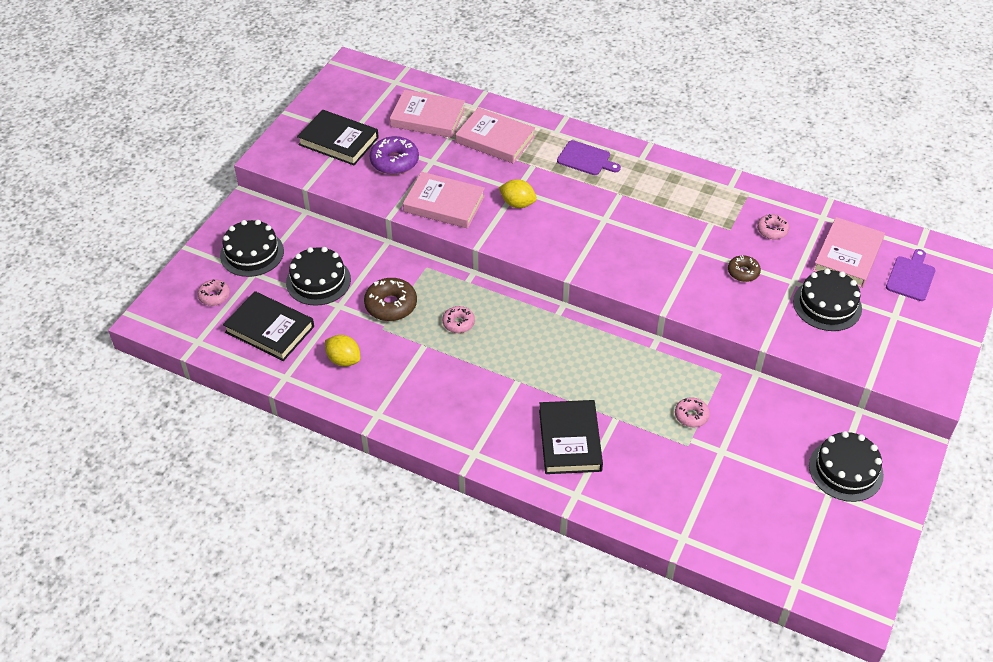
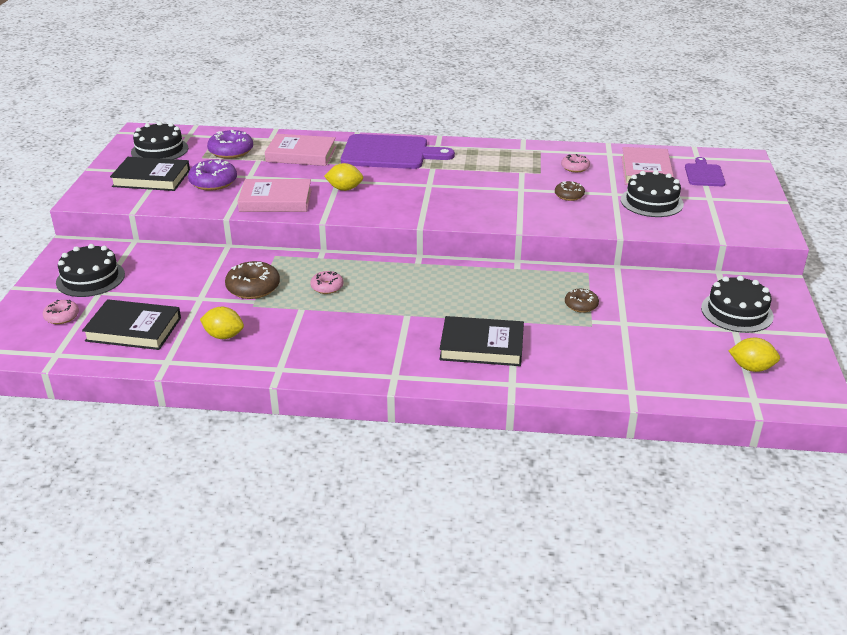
camera: 20 degrees left, 15 degrees down
black cake [286,247,351,306] -> black cake moved to [131,121,188,159]
pink book [390,90,465,138] -> purple donut [207,130,253,159]
black book [539,400,603,474] -> black book turned 60 degrees counterclockwise [439,316,524,366]
purple cutting board [557,140,621,175] -> purple cutting board [341,134,455,169], size x1.92
pink donut [675,397,710,427] -> brown donut [565,289,599,313]
none -> yellow lemon [729,337,780,372]

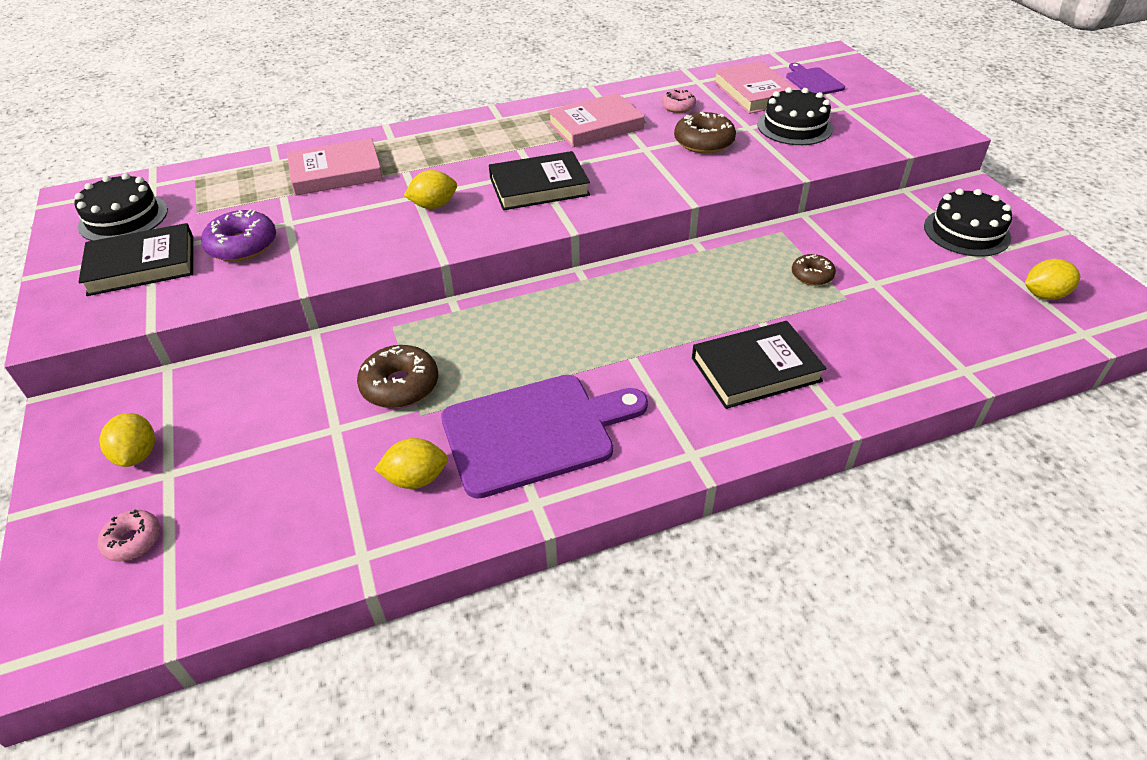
camera: 25 degrees left, 10 degrees up
black cake [56,244,125,297] -> yellow lemon [99,413,155,467]
black book [82,299,181,350] -> black book moved to [489,151,590,210]
purple donut [207,130,253,159] -> none
pink book [238,179,312,212] -> pink book moved to [548,93,645,147]
pink donut [310,271,344,294] -> none
purple cutting board [341,134,455,169] -> purple cutting board moved to [441,375,648,499]
brown donut [555,181,585,201] -> brown donut [674,112,736,154], size x1.64

